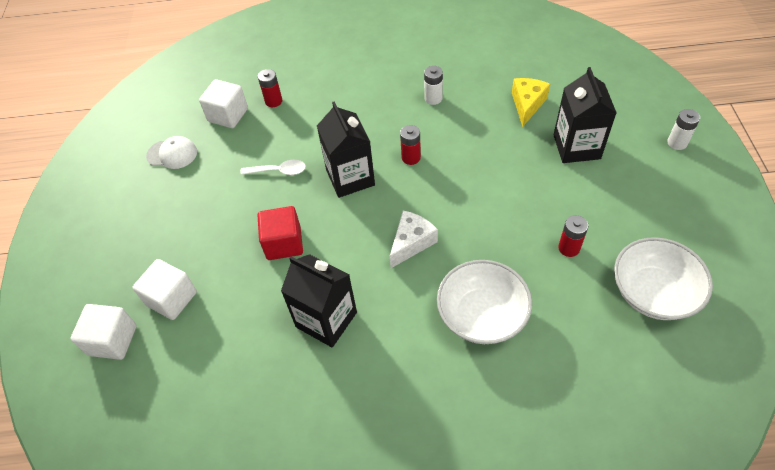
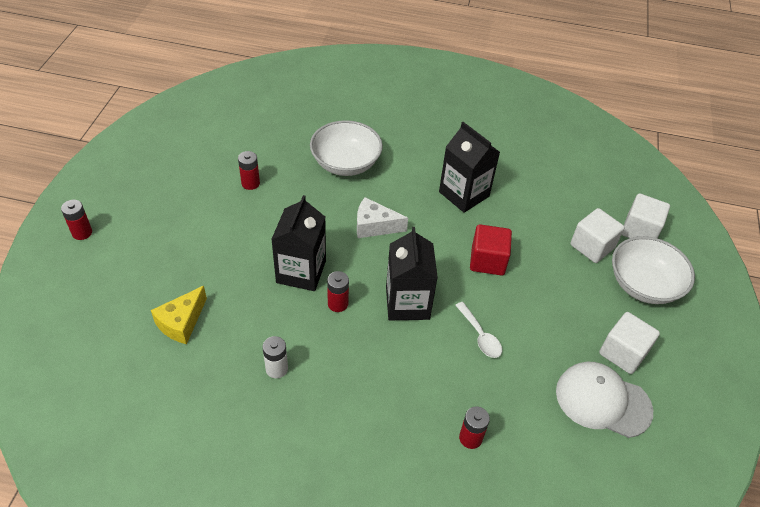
camera: 170 degrees left, 5 degrees down
white cap [146,136,197,169] -> white cap [556,362,653,438], size x1.56
white cube [199,79,248,128] -> white cube moved to [599,312,660,374]
white spoon [240,160,306,175] -> white spoon turned 135 degrees counterclockwise [455,302,502,358]
white cheese [390,211,438,268] -> white cheese turned 45 degrees clockwise [357,197,408,238]
black carton [554,67,617,163] -> black carton moved to [271,195,326,291]
white bowl [614,237,713,320] -> white bowl moved to [612,236,695,304]
white battery [667,109,700,150] -> red battery [61,200,92,240]

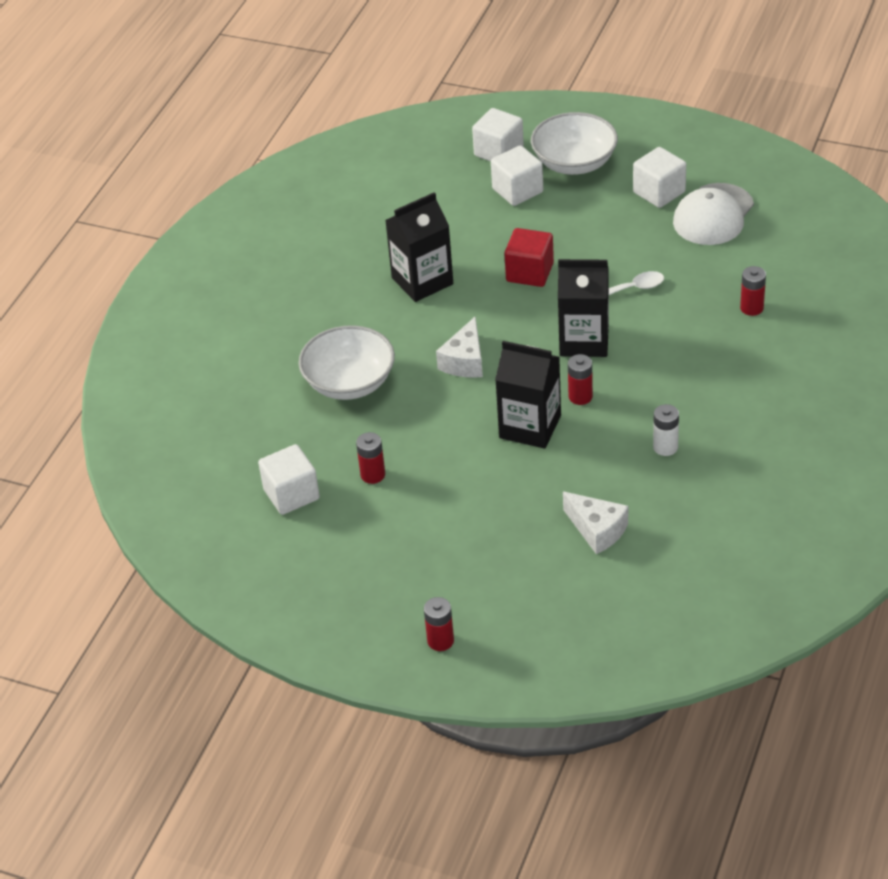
camera: 75 degrees left, 5 degrees down
yellow cheese [151,286,207,344] -> white cheese [563,492,628,554]
none -> white cube [258,444,320,515]

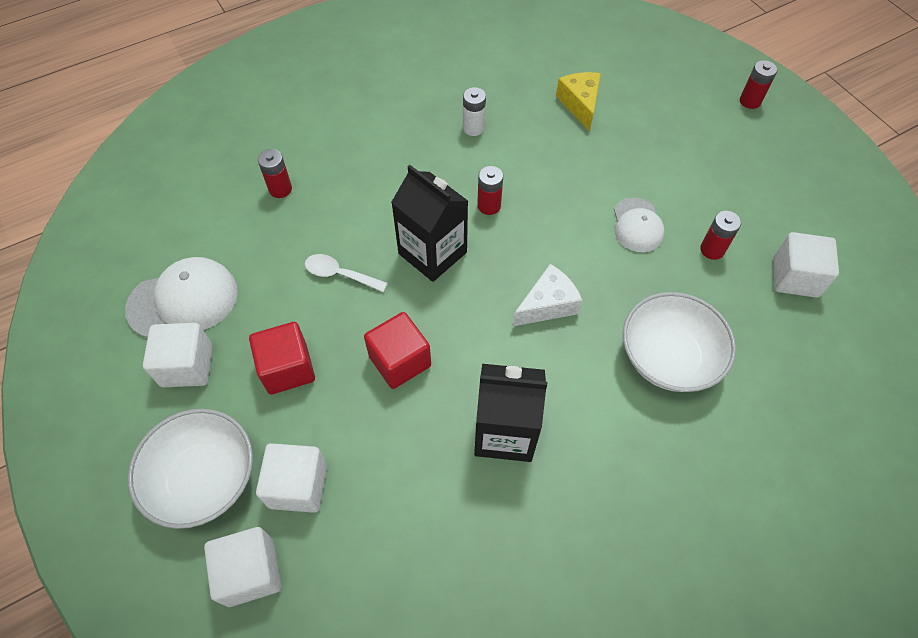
camera: 145 degrees left, 15 degrees up
black carton [495,341,561,449] -> none
white cheese [563,492,628,554] -> yellow cheese [556,72,601,132]
none -> red cube [249,322,315,394]
none -> white cap [614,198,665,252]

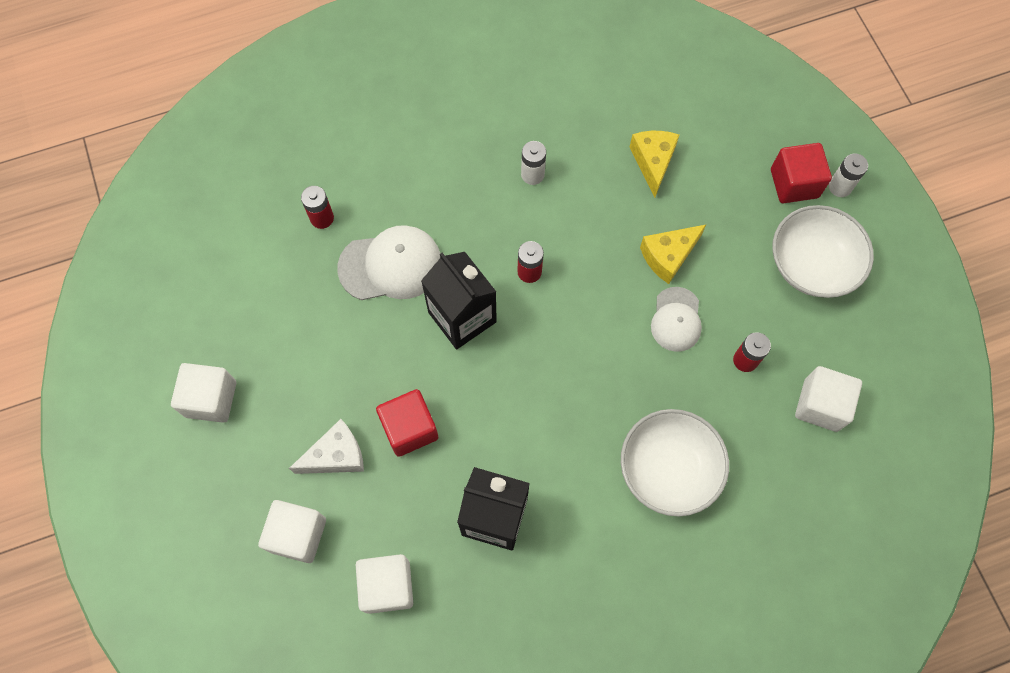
camera: 10 degrees right, 10 degrees up
white cap [125,257,238,338] -> white cap moved to [337,225,440,300]
white bowl [128,408,253,529] -> white bowl moved to [772,205,874,298]
white cube [204,527,281,607] -> white cube moved to [356,554,413,614]
red cube [249,322,315,394] -> red cube moved to [771,143,832,203]
white spoon [305,254,388,292] -> none
white cheese [512,264,582,327] -> white cheese moved to [289,419,364,474]
red battery [740,60,777,109] -> white battery [829,153,868,197]
none -> yellow cheese [640,225,706,284]

